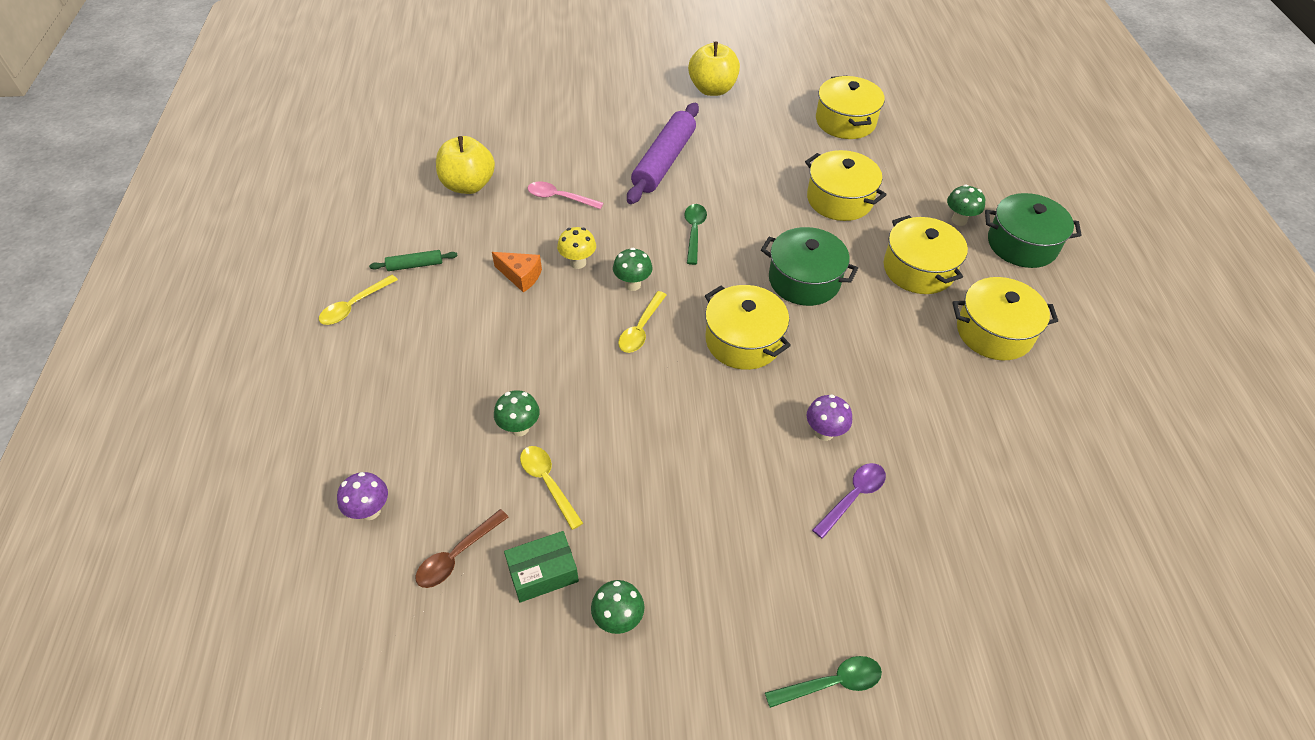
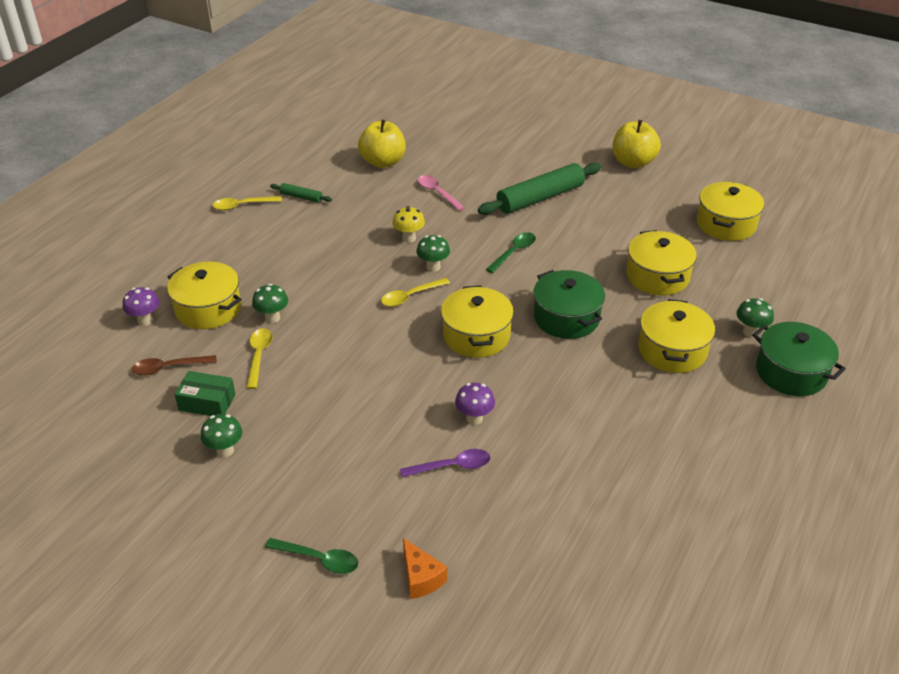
camera: 35 degrees right, 10 degrees down
orange cheese [492,252,542,293] -> orange cheese moved to [403,538,447,599]
purple rolling pin [627,103,699,204] -> green rolling pin [478,163,601,215]
yellow pot [952,277,1058,360] -> yellow pot moved to [167,262,242,329]

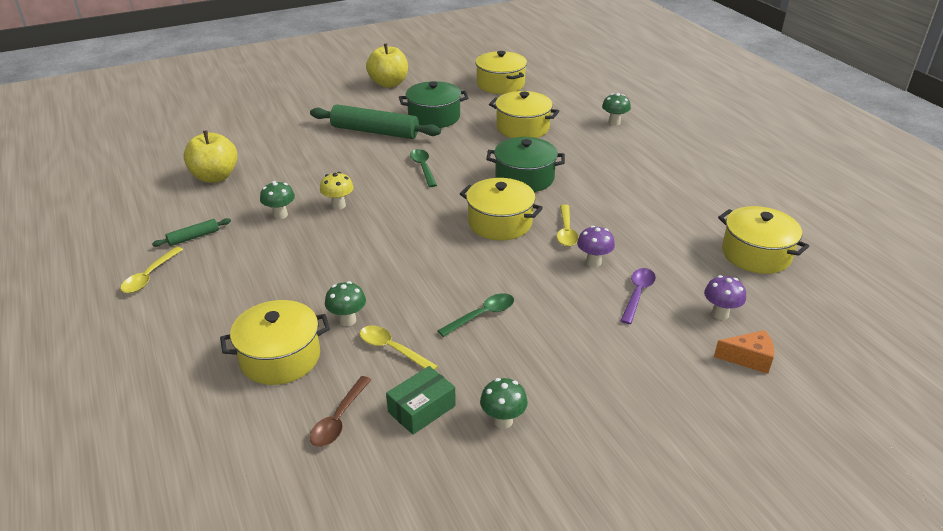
camera: 55 degrees left, 5 degrees down
purple mushroom [123,287,159,326] -> purple mushroom moved to [704,275,746,320]
green spoon [265,538,359,574] -> green spoon moved to [437,293,514,337]
yellow spoon [381,278,450,307] -> yellow spoon moved to [557,204,579,246]
green mushroom [416,235,450,272] -> green mushroom moved to [260,181,295,219]
pink spoon [418,175,465,211] -> none
green rolling pin [478,163,601,215] -> green rolling pin turned 75 degrees counterclockwise [310,105,441,139]
yellow pot [638,299,715,373] -> yellow pot moved to [718,206,809,274]
green pot [752,322,846,396] -> green pot moved to [399,81,468,128]

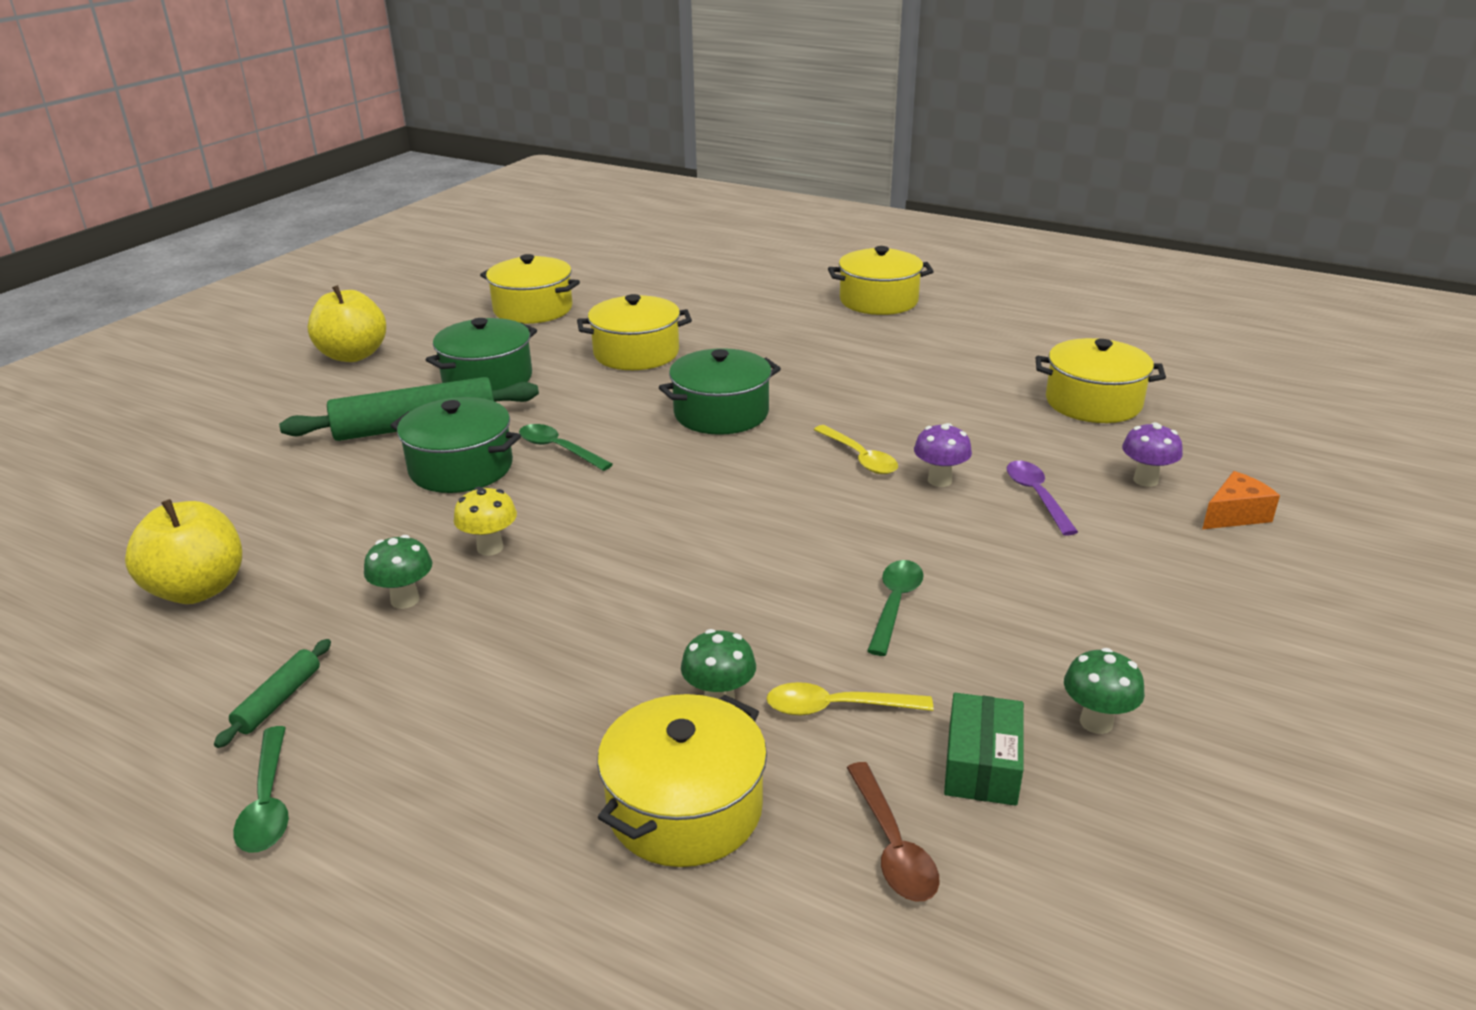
camera: 35 degrees left, 5 degrees down
yellow spoon [121,247,183,293] -> green spoon [233,726,289,853]
yellow pot [460,178,543,240] -> yellow pot moved to [828,246,934,315]
green mushroom [602,93,631,126] -> none
none -> green pot [390,397,521,493]

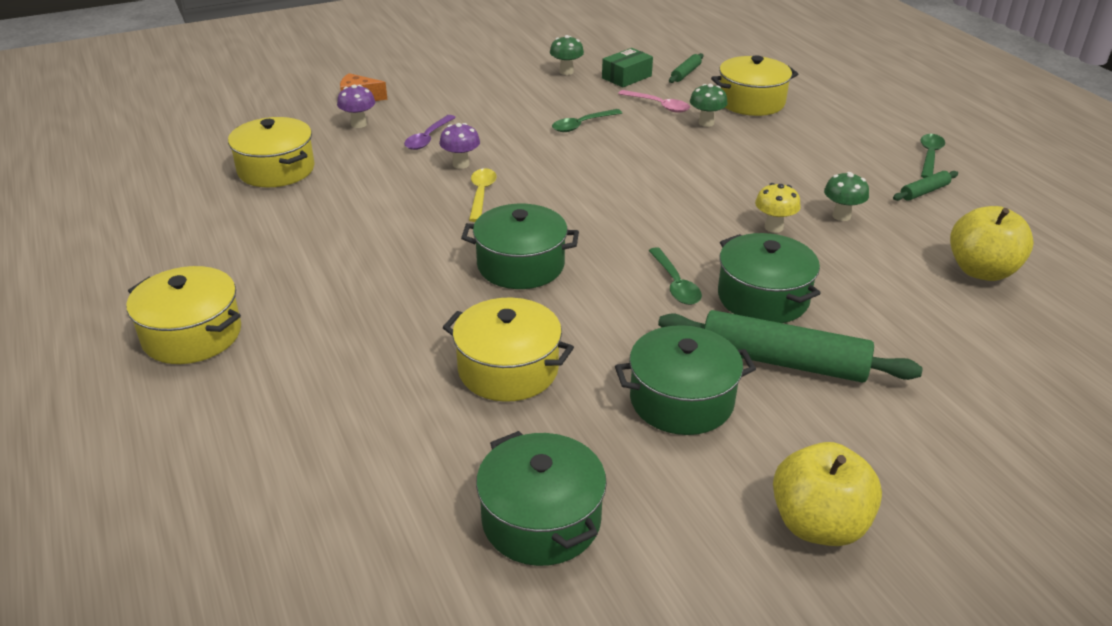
camera: 145 degrees left, 5 degrees up
yellow pot [480,254,580,324] -> green pot [476,431,607,566]
yellow spoon [767,682,933,716] -> pink spoon [618,90,690,113]
brown spoon [847,762,940,902] -> green rolling pin [669,53,703,83]

